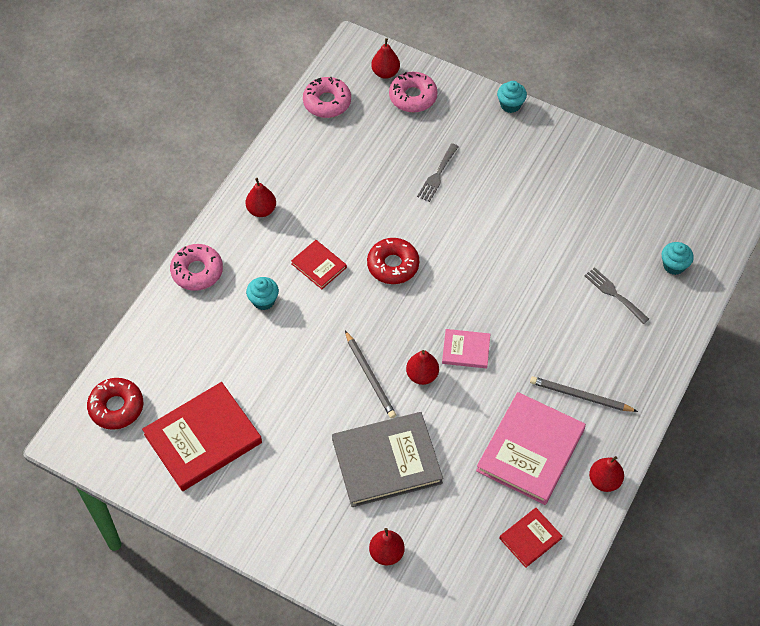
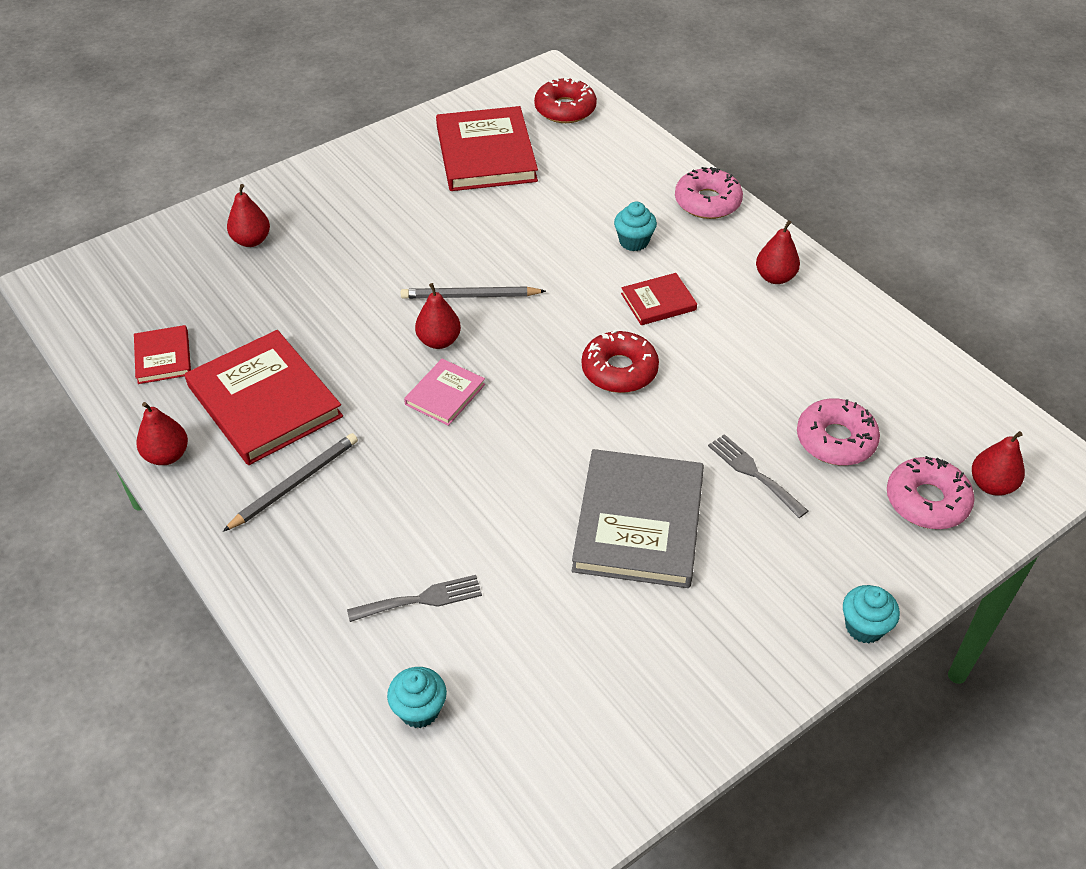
camera: 115 degrees right, 10 degrees down
pink donut [303,77,351,118] -> pink donut moved to [797,398,880,466]
grey book [332,412,443,507] -> grey book moved to [572,449,704,588]
pink book [476,392,586,505] -> red book [185,330,343,465]

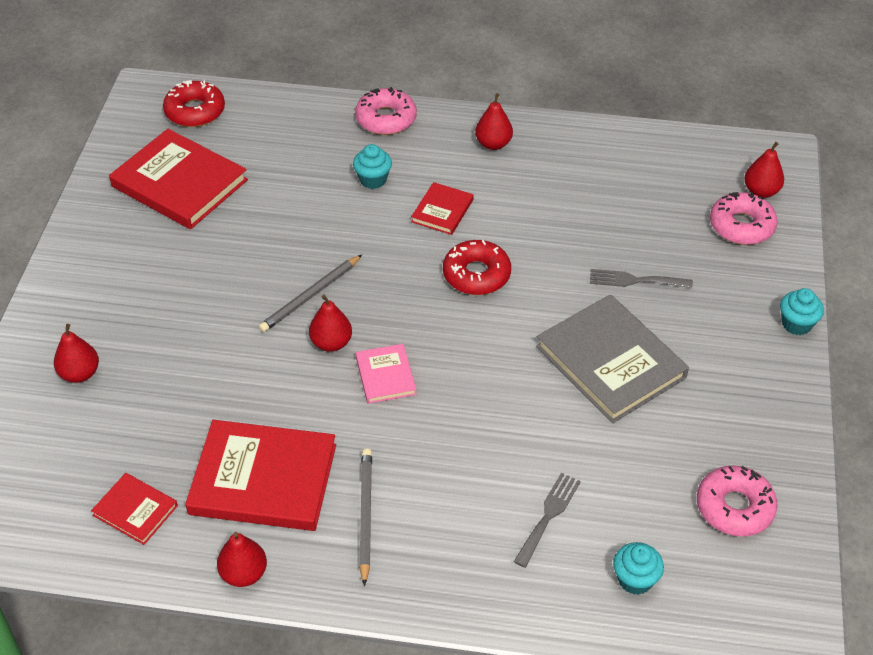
camera: 45 degrees left, 0 degrees up
pink donut [797,398,880,466] -> pink donut moved to [697,465,777,536]

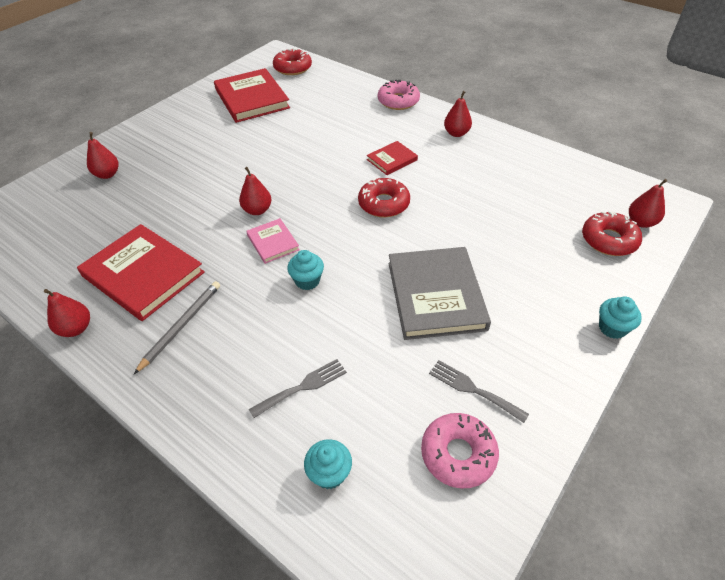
camera: 30 degrees right, 0 degrees up
red book [91,473,178,545] -> none
grey pencil [259,255,362,332] -> none
turquoise cupcake [353,144,392,189] -> turquoise cupcake moved to [287,250,324,290]
pink book [356,344,416,404] -> pink book turned 45 degrees counterclockwise [246,218,300,264]
grey fork [590,269,693,288] -> grey fork moved to [429,360,529,423]
pink donut [710,192,778,245] -> red donut [582,211,642,256]

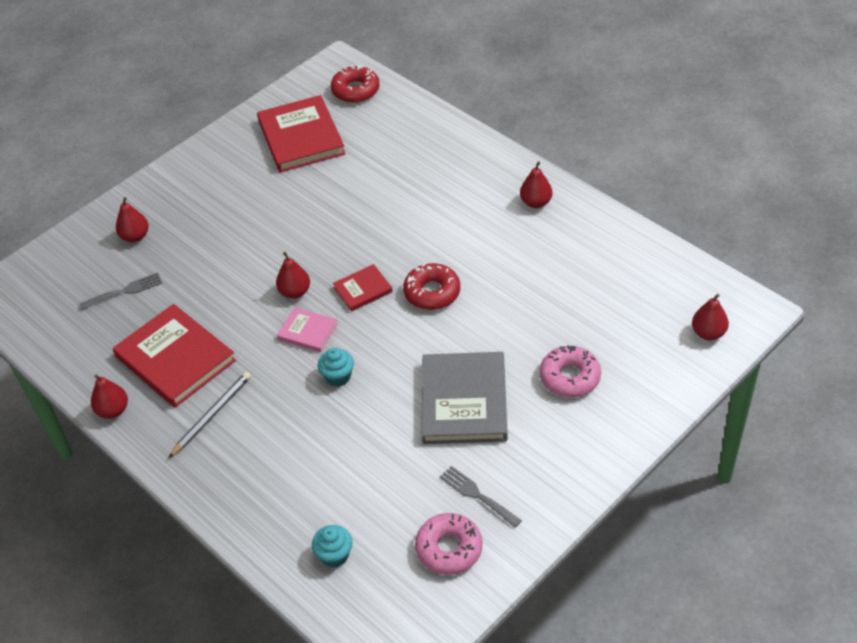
camera: 10 degrees right, 0 degrees up
pink book [246,218,300,264] -> pink book turned 45 degrees counterclockwise [277,307,338,352]
grey fork [249,359,347,418] -> grey fork moved to [79,272,162,310]
red book [367,141,418,175] -> red book moved to [333,264,393,312]
pink donut [378,79,420,110] -> pink donut moved to [540,345,601,398]
red donut [582,211,642,256] -> none
turquoise cupcake [599,296,642,339] -> none

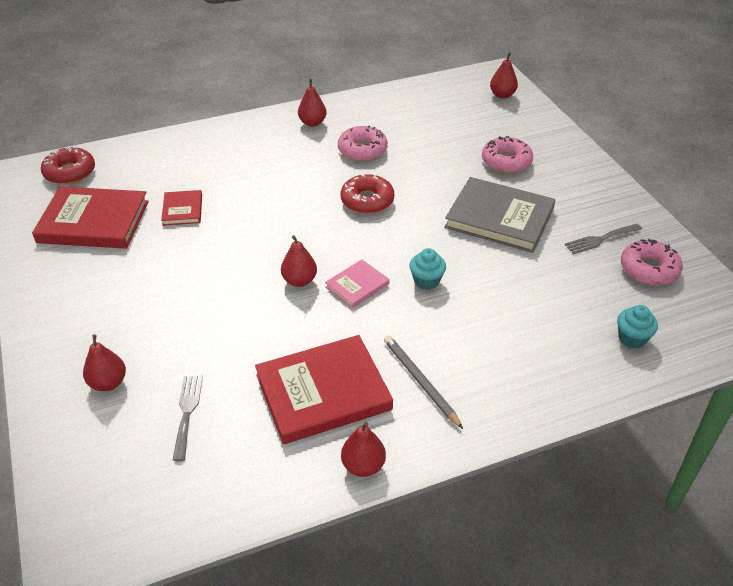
camera: 70 degrees left, 5 degrees down
red book [333,264,393,312] -> red book moved to [161,190,202,226]
none -> pink donut [338,125,388,161]

